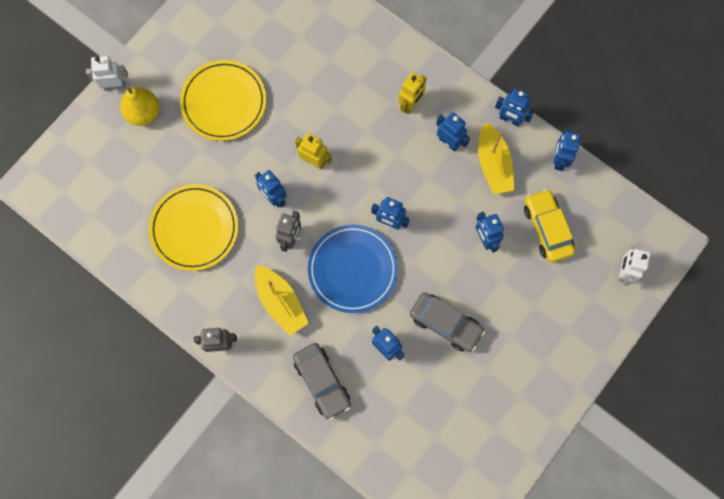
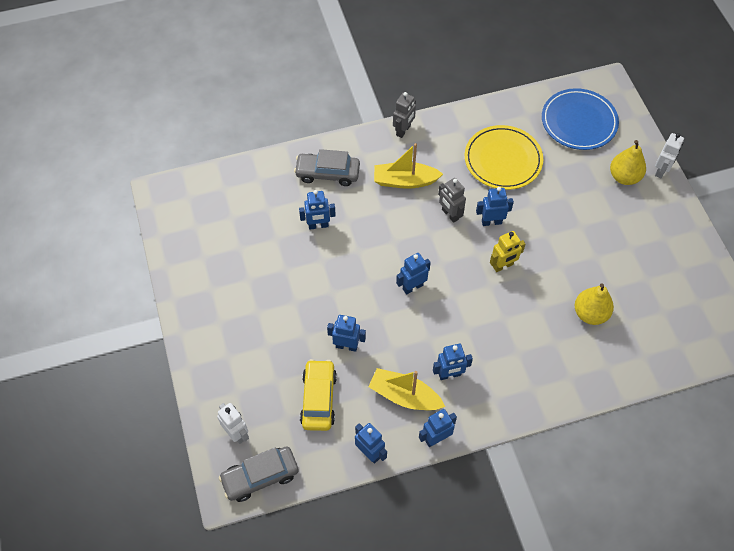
camera: 125 degrees right, 15 degrees down
yellow plate [180,60,266,141] -> none
blue plate [308,225,398,313] -> blue plate moved to [542,88,619,150]
yellow robot [398,72,426,114] -> none
grey car [410,292,485,352] -> grey car moved to [219,446,299,502]
yellow car [524,189,575,262] -> yellow car turned 105 degrees counterclockwise [300,359,337,431]
none -> yellow pear [575,283,614,325]

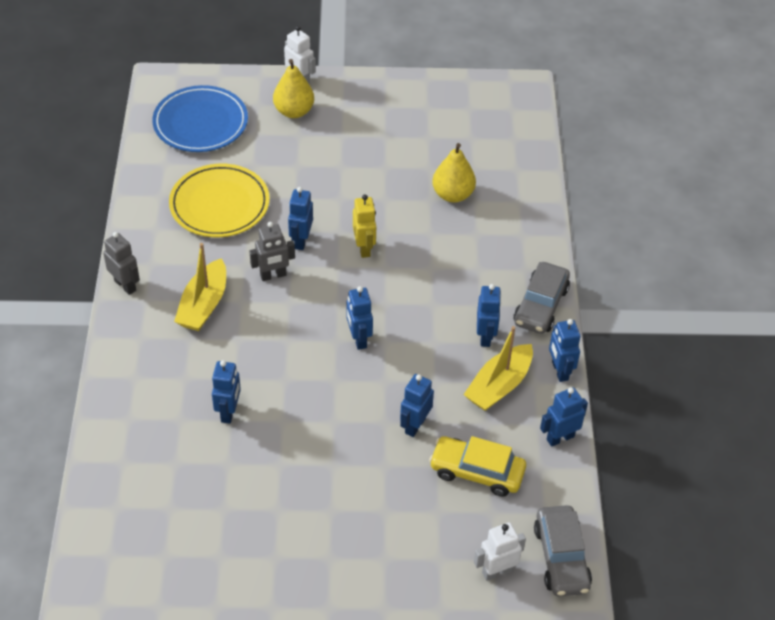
camera: 75 degrees left, 10 degrees down
grey car [294,149,360,186] -> grey car moved to [513,262,570,334]

